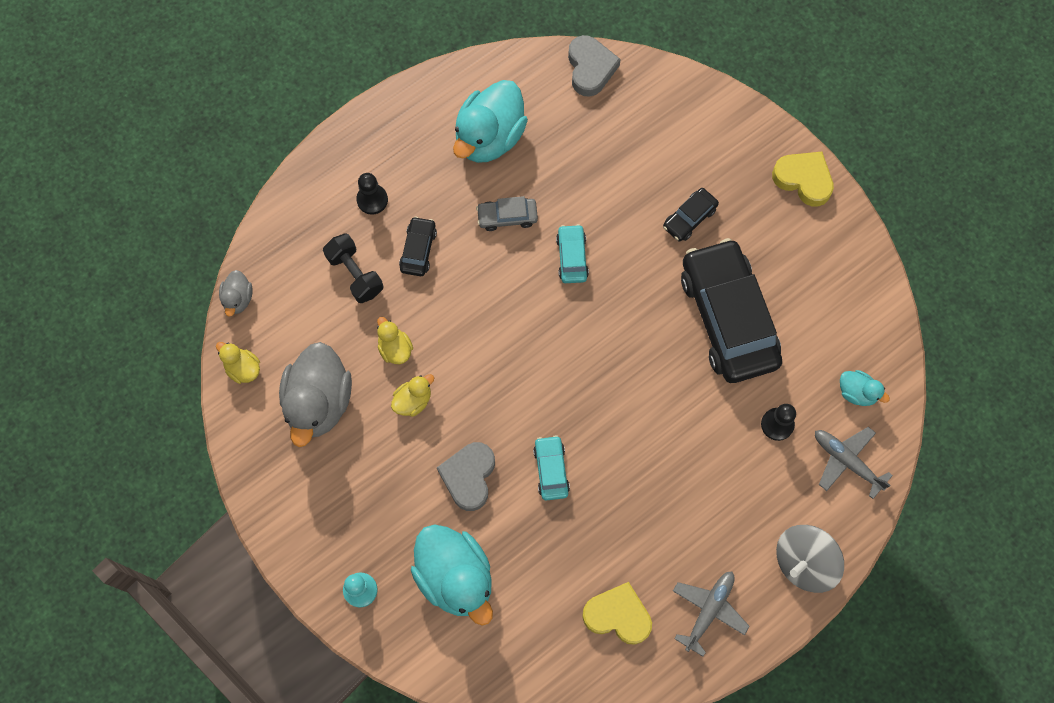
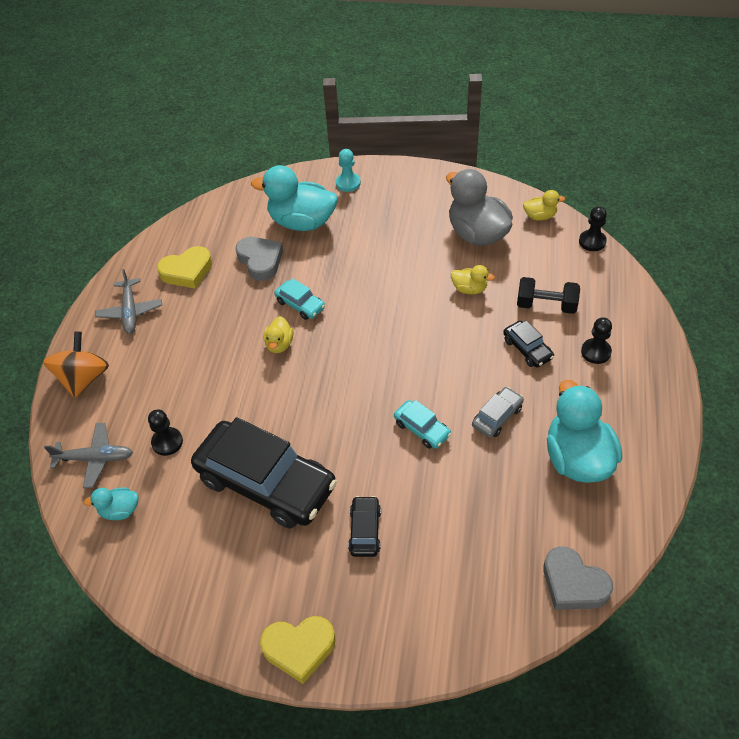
camera: 140 degrees right, 20 degrees down
grey duck [219,270,253,317] -> black pawn [579,206,607,251]
yellow duck [391,374,434,417] -> yellow duck moved to [264,316,293,353]
grey heart [437,442,495,511] -> grey heart moved to [235,237,283,281]
grey spinning top [776,525,844,593] -> orange spinning top [43,331,109,398]

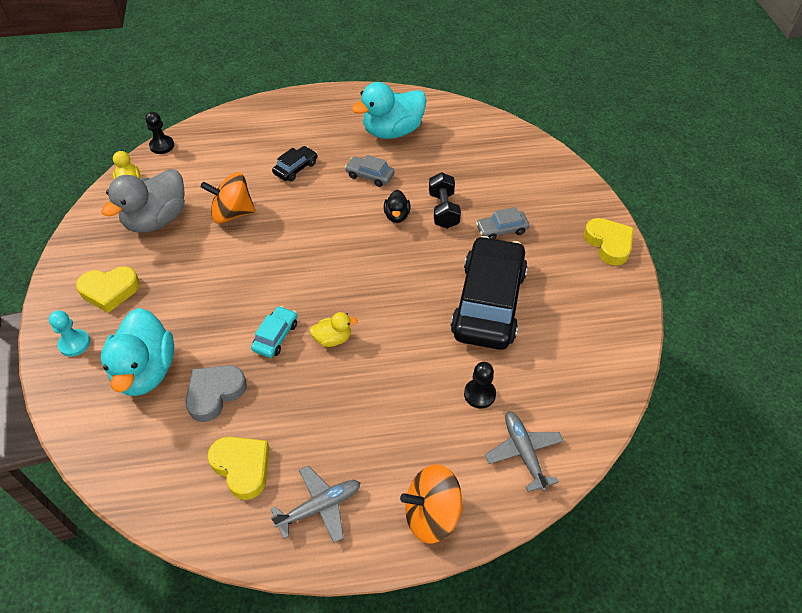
camera: 110 degrees left, 0 degrees up
turquoise duck [83,487,138,520] -> none
black car [348,496,381,557] -> grey car [476,207,530,239]
turquoise car [394,400,451,449] -> black duck [384,190,410,223]
yellow duck [451,265,495,295] -> orange spinning top [201,172,255,224]
black dumbbell [517,277,580,314] -> black dumbbell moved to [429,172,461,229]
grey heart [544,546,613,610] -> none
black pawn [581,317,612,364] -> none
none -> yellow heart [76,266,140,313]

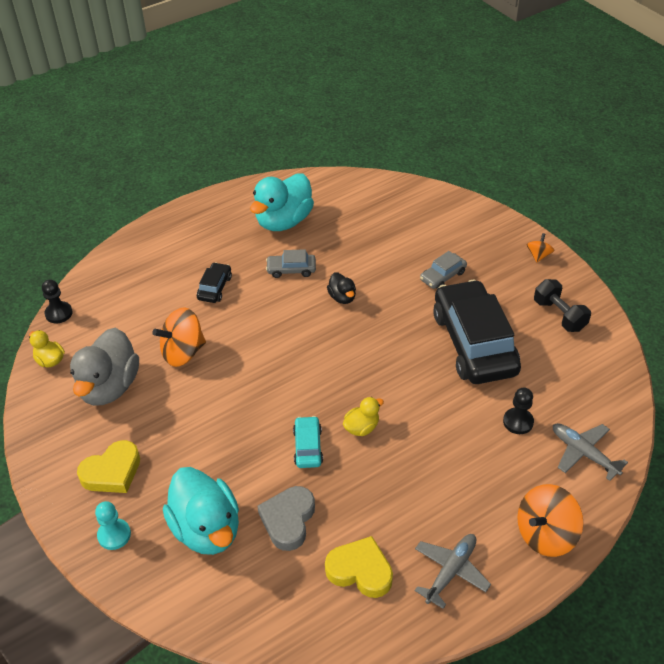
camera: 25 degrees left, 5 degrees down
black dumbbell [429,172,461,229] -> black dumbbell moved to [534,279,591,332]
yellow heart [584,218,634,265] -> orange spinning top [526,233,555,263]

